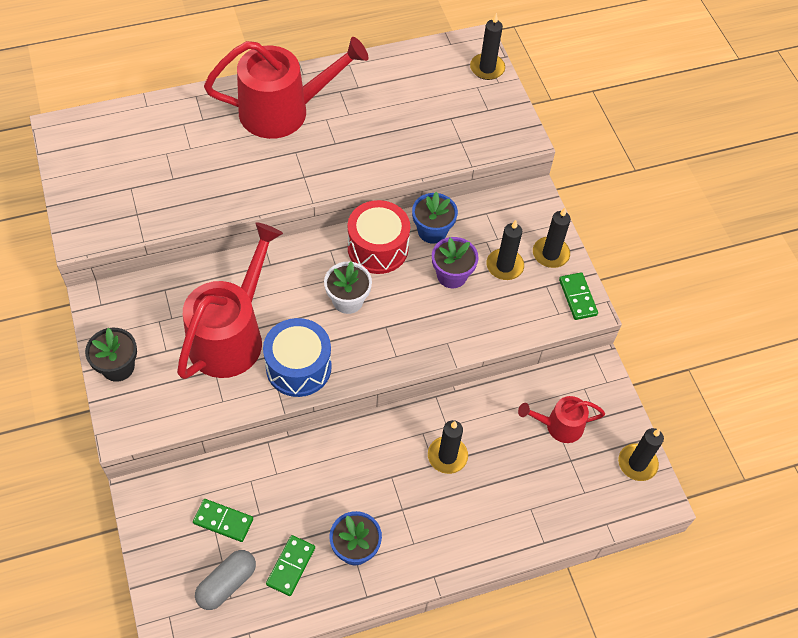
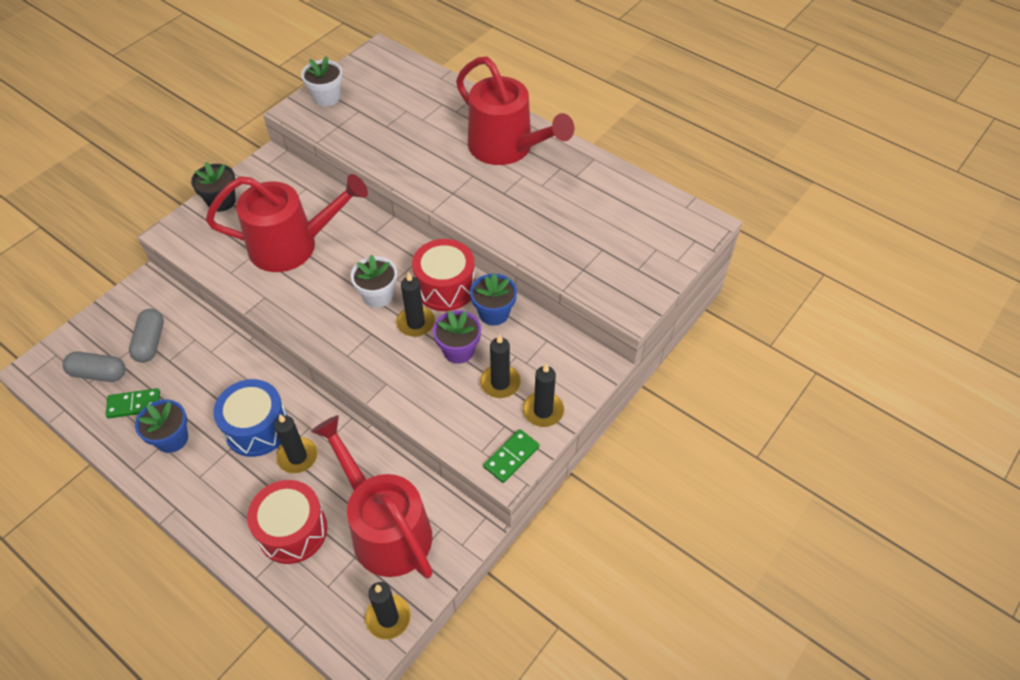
camera: 60 degrees right, 5 degrees down
green domino [193,499,253,542] -> grey capsule [129,309,164,363]
blue drum [263,318,332,397] -> blue drum moved to [213,379,288,457]
black candle [470,13,505,80] -> black candle moved to [396,271,435,337]
red watering can [518,396,605,443] -> red watering can [311,415,433,579], size x1.96
none -> red drum [247,480,327,564]
none -> white flower pot [301,56,343,106]

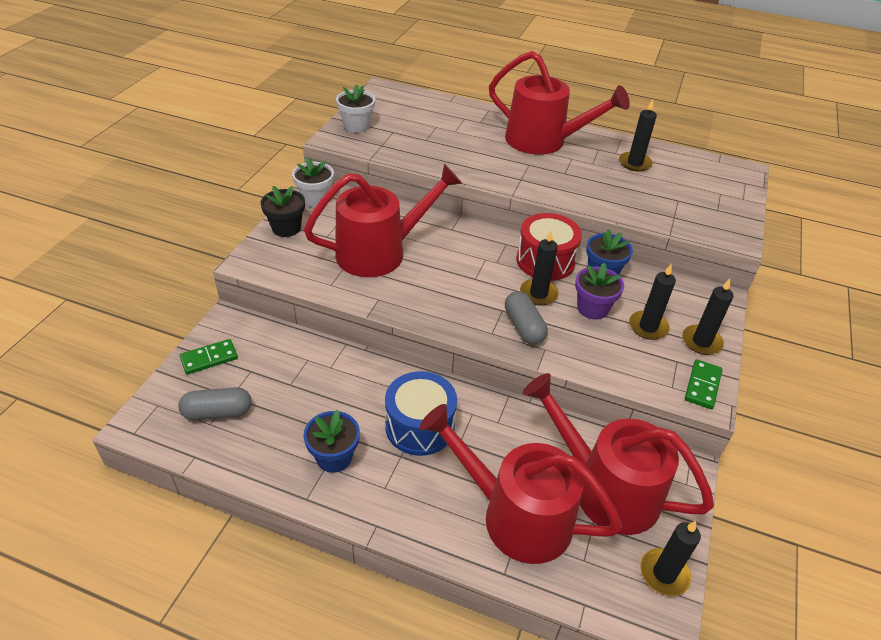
camera: 20 degrees left, 10 degrees down
green domino [106,388,160,419] -> green domino moved to [180,339,238,375]
grey capsule [129,309,164,363] -> grey capsule moved to [505,291,548,345]
red drum [247,480,327,564] -> red watering can [420,404,622,564]
black candle [274,414,318,473] -> black candle moved to [619,99,657,171]
white flower pot [351,255,397,308] -> white flower pot moved to [292,157,334,207]

